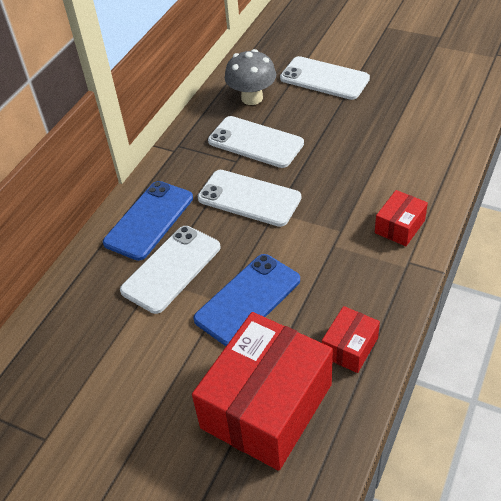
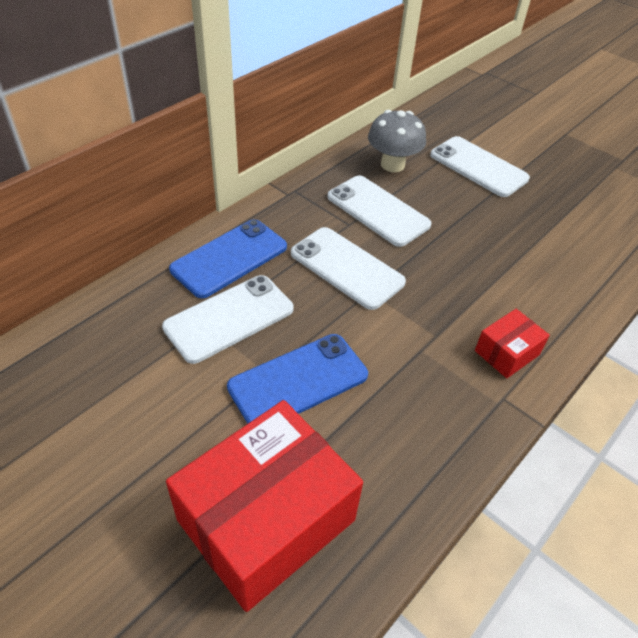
camera: 10 degrees right, 0 degrees up
red box [322,306,380,373] -> none

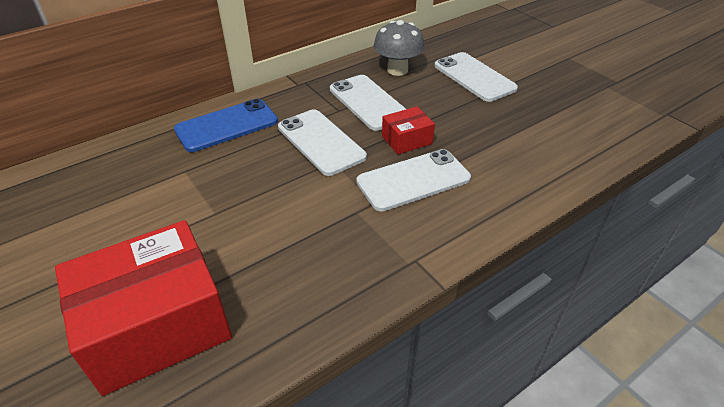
camera: 15 degrees right, 5 degrees down
white phone [162,275,293,364] -> white phone moved to [356,149,471,211]
blue phone [227,334,368,424] -> none
red box [475,309,550,378] -> red box moved to [382,106,435,155]

